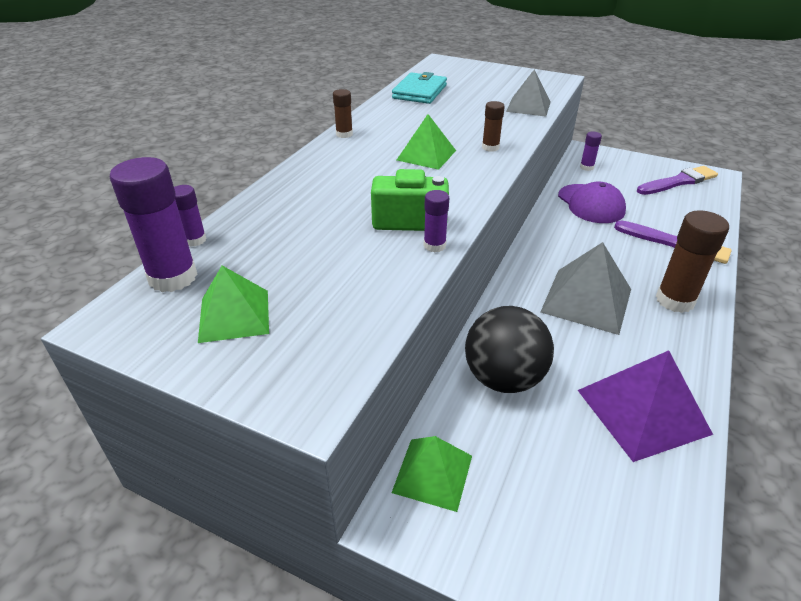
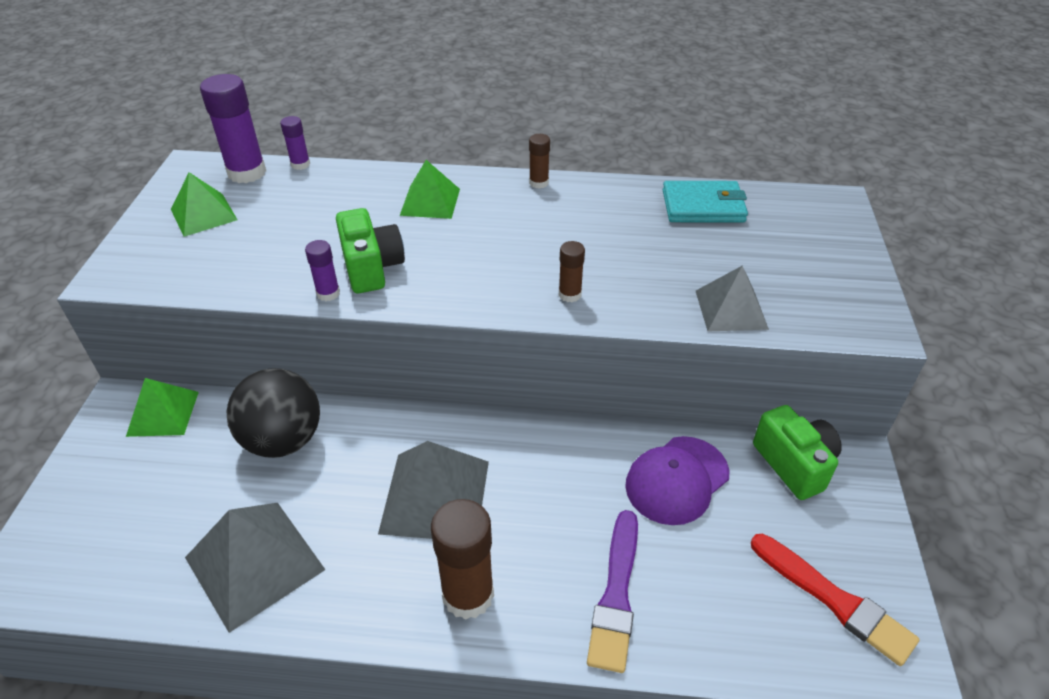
camera: 70 degrees right, 5 degrees up
green pyramid [397,114,456,170] -> green pyramid moved to [400,160,460,219]
purple pyramid [578,350,713,462] -> grey pyramid [185,503,325,633]
purple glue stick [580,132,602,171] -> green camera [753,405,842,500]
purple brush [637,166,718,195] -> red brush [751,534,920,666]

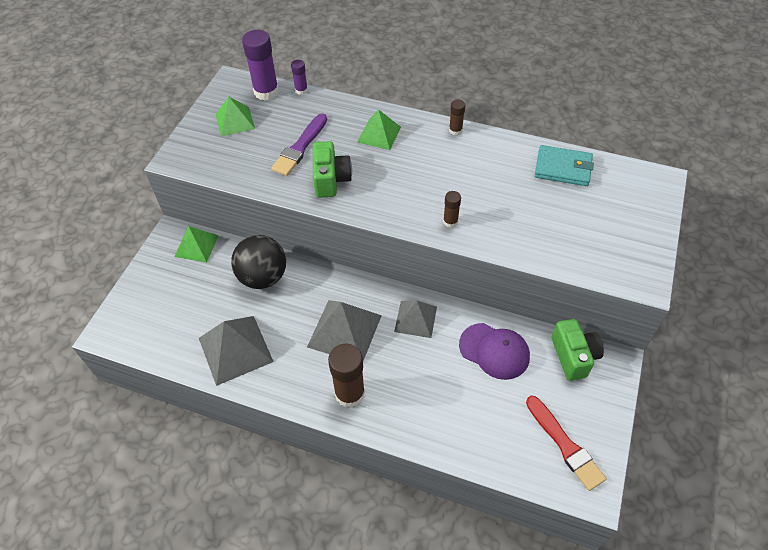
camera: 15 degrees right, 10 degrees up
purple glue stick [305,240,340,301] -> none
purple brush [587,510,638,673] -> purple brush moved to [271,114,327,176]
purple cap [625,436,729,525] -> purple cap turned 120 degrees counterclockwise [459,323,530,380]
grey pyramid [696,266,769,331] -> grey pyramid moved to [394,300,437,338]

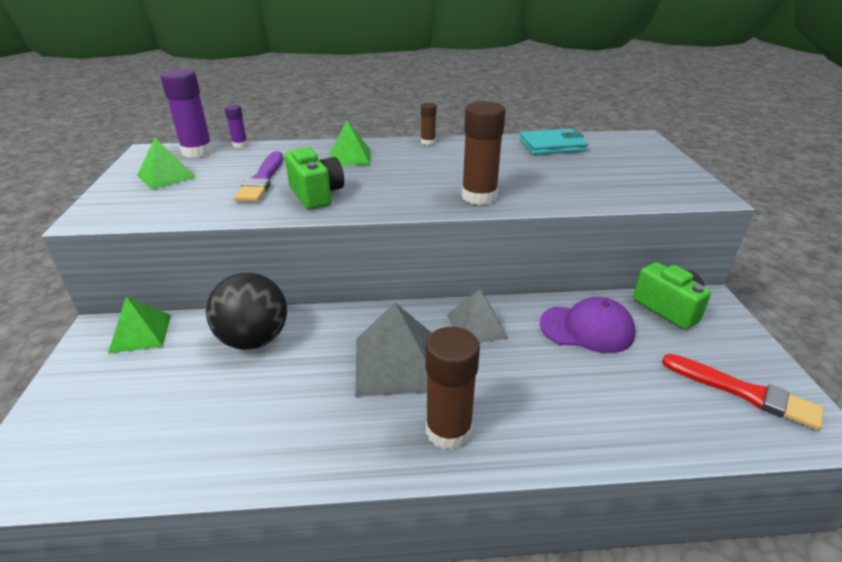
camera: 25 degrees left, 20 degrees down
grey pyramid [199,316,274,386] -> none
brown glue stick [443,191,461,228] -> brown glue stick [462,101,506,205], size x1.95

